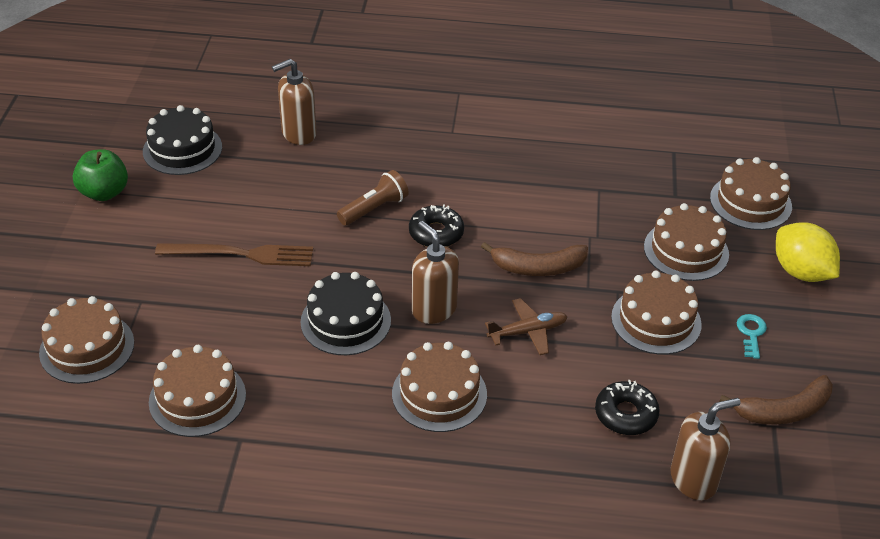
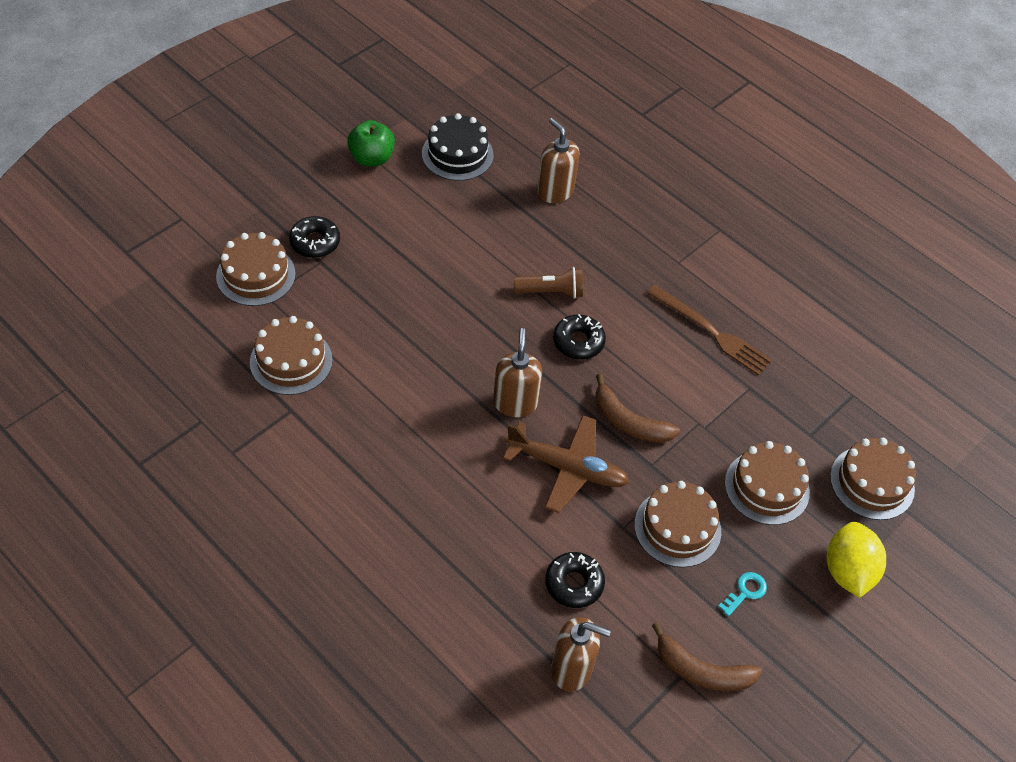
camera: 35 degrees right, 10 degrees up
brown fork [155,243,313,266] -> brown fork moved to [647,285,772,376]
brown soap dispenser [272,59,317,145] -> brown soap dispenser turned 45 degrees clockwise [537,118,579,203]
black cake [300,272,391,355] -> none
brown cake [392,342,487,432] -> none
brown plane [485,298,568,355] -> brown plane [503,415,629,513], size x1.61
none -> black donut [289,216,340,258]

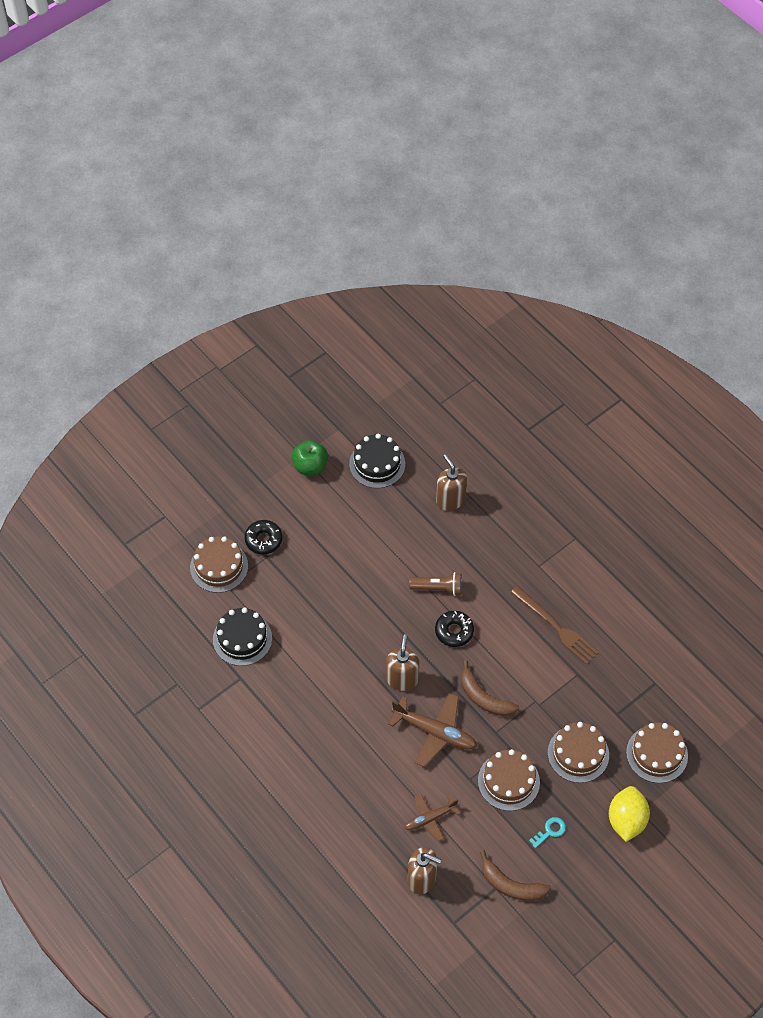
camera: 10 degrees right, 5 degrees up
brown cake [250,316,333,395] -> black cake [213,608,272,666]
black donut [545,552,605,608] -> brown plane [404,793,460,842]

